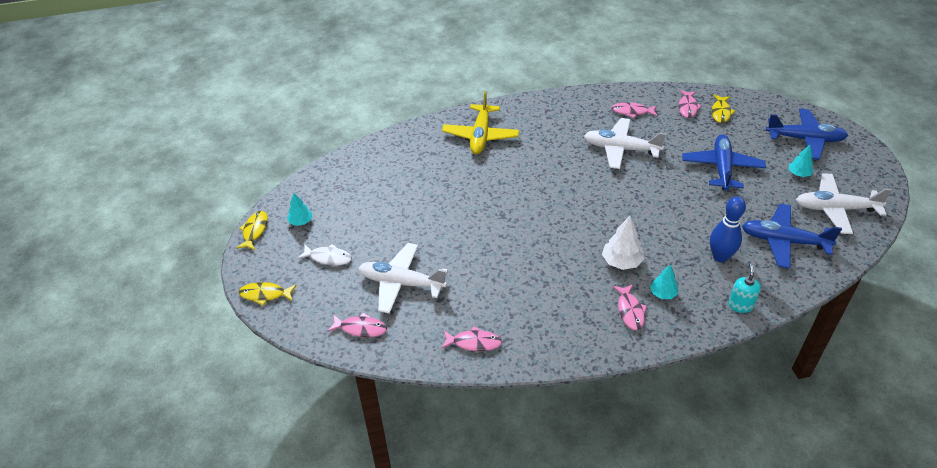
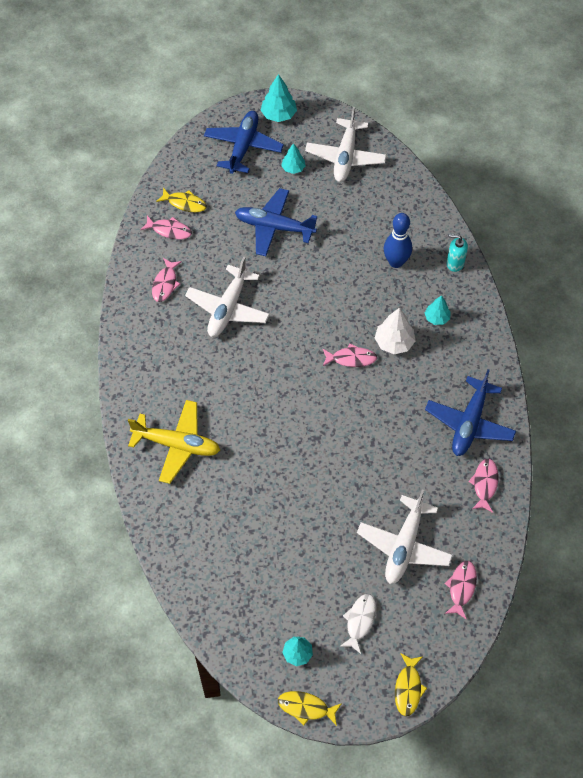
camera: 85 degrees left, 15 degrees up
pink fish [613,284,647,330] -> pink fish moved to [323,344,377,367]
blue plane [742,204,842,269] -> blue plane moved to [425,369,516,456]
none -> turquoise tree [261,74,297,122]

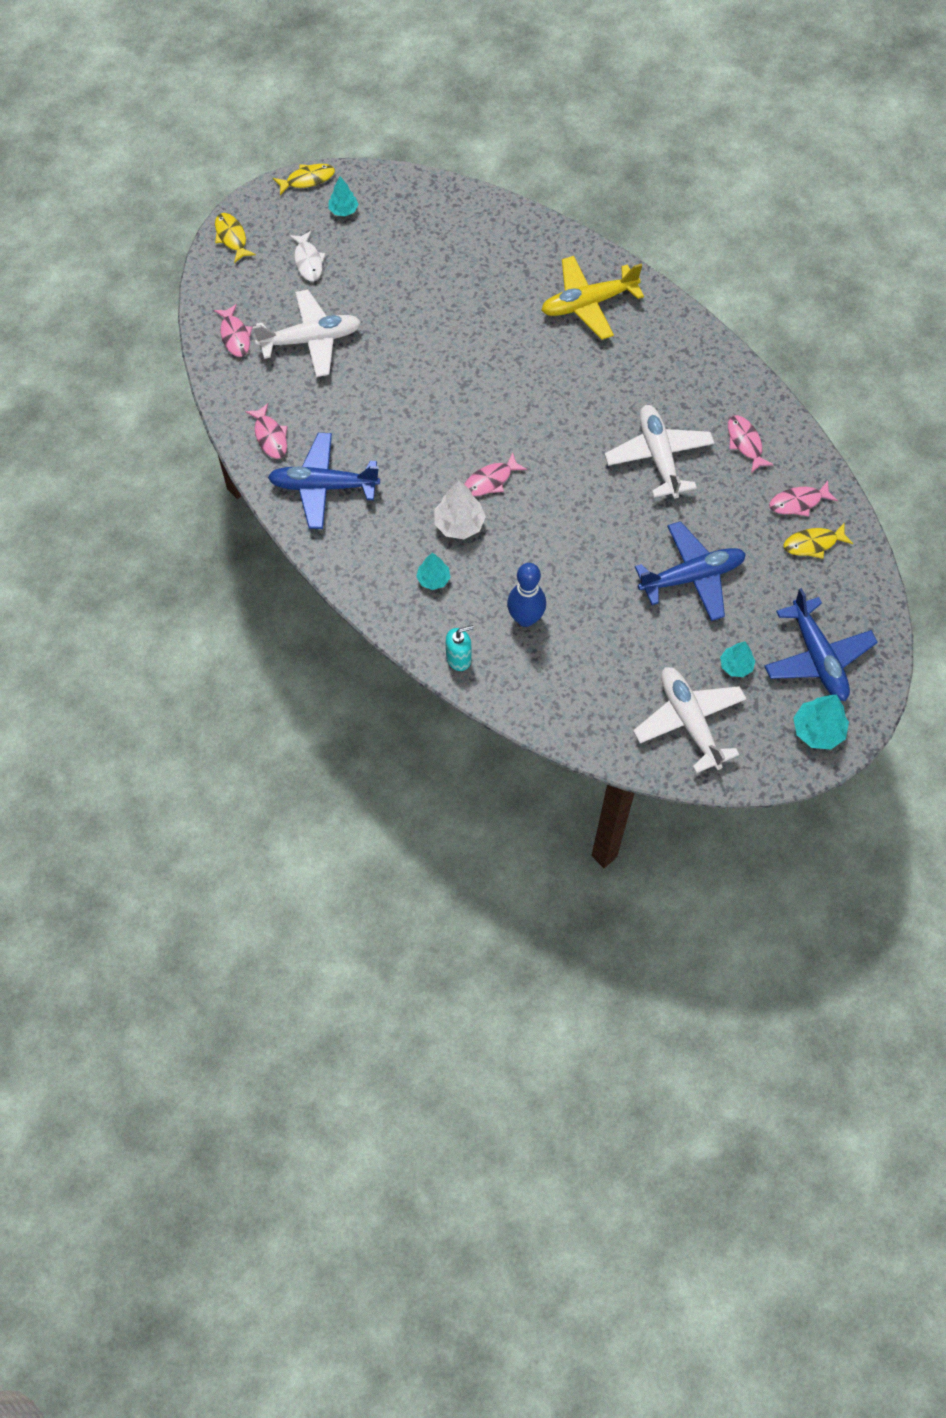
camera: 145 degrees right, 5 degrees up
white plane [357,489,453,584] -> white plane turned 90 degrees clockwise [253,290,361,377]
blue plane [425,369,516,456] -> blue plane turned 75 degrees counterclockwise [268,433,380,529]

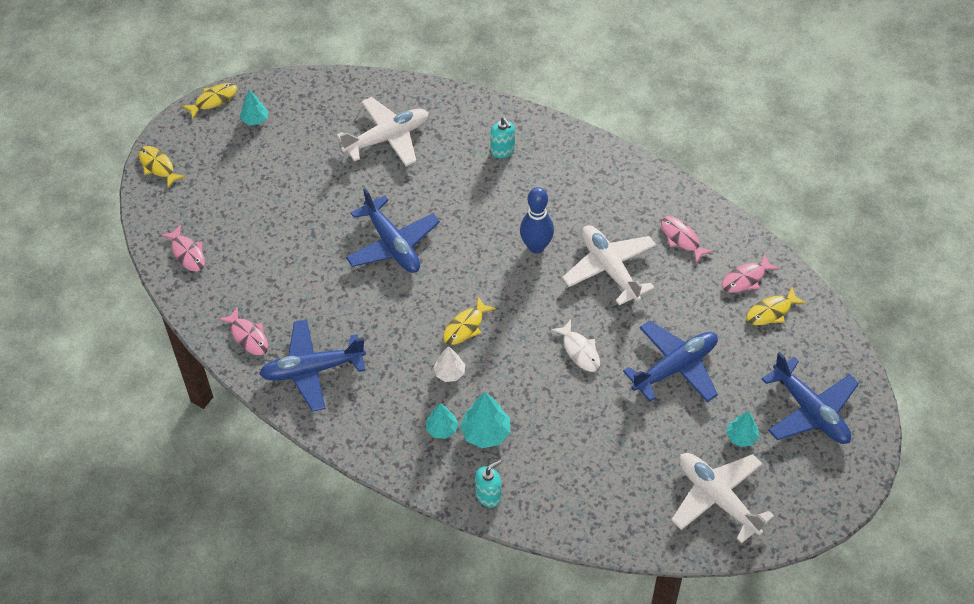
camera: 15 degrees left, 10 degrees down
white plane [253,290,361,377] -> white plane moved to [337,97,429,166]
white fish [289,231,326,281] -> white fish moved to [551,320,600,372]
white tree [434,480,486,539] -> white tree [433,346,465,382], size x0.65
pink fish [464,452,527,496] -> yellow fish [443,297,496,345]
blue bowling pin [507,563,546,627] -> blue bowling pin moved to [520,187,554,253]
yellow plane [542,256,644,340] -> turquoise soap dispenser [490,117,515,158]
turquoise tree [793,695,849,749] -> turquoise tree moved to [460,392,510,448]
none -> blue plane [346,188,440,273]

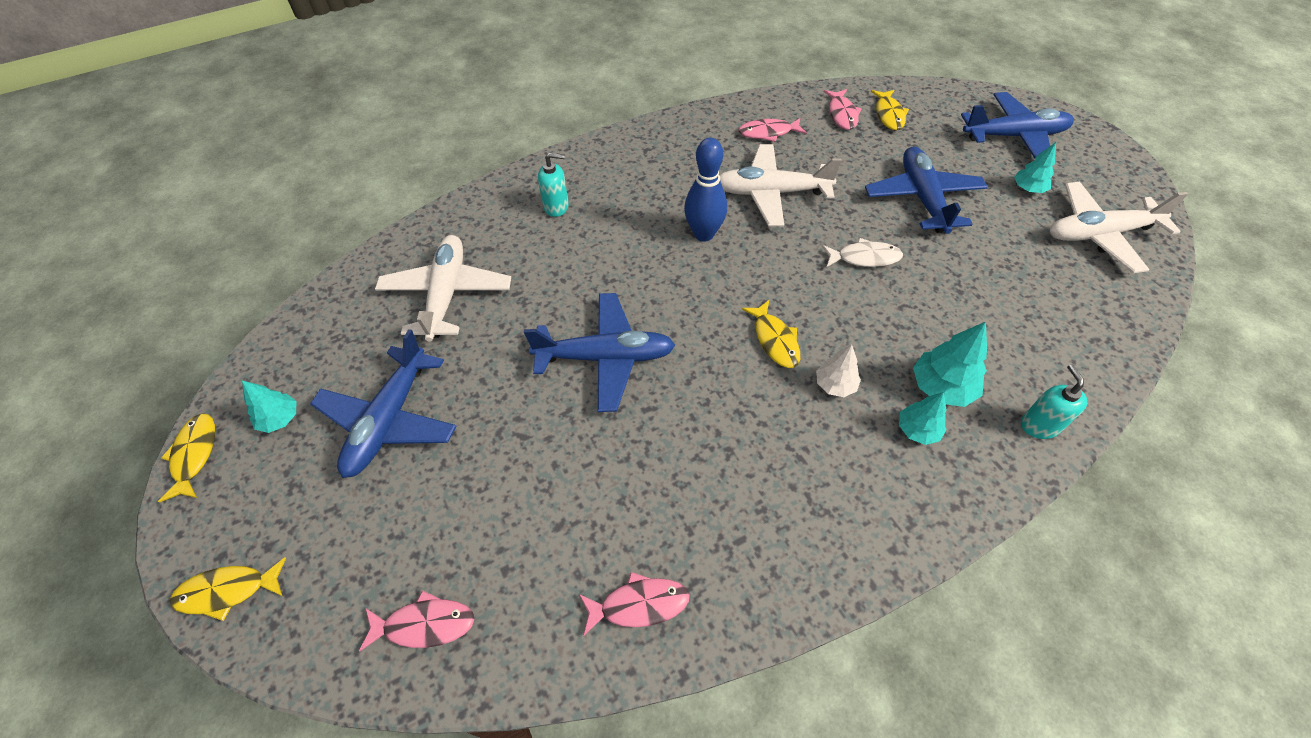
camera: 60 degrees left, 0 degrees up
blue plane [259,319,366,412] -> blue plane moved to [310,329,456,478]

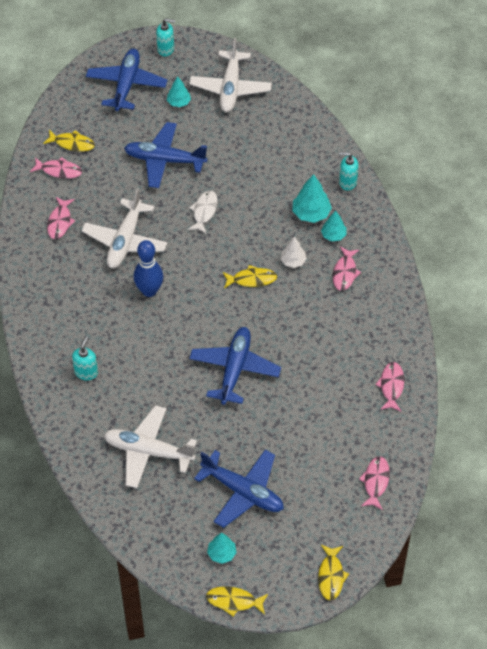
camera: 75 degrees left, 0 degrees up
none -> turquoise soap dispenser [156,18,175,57]
none -> pink fish [333,247,361,291]

